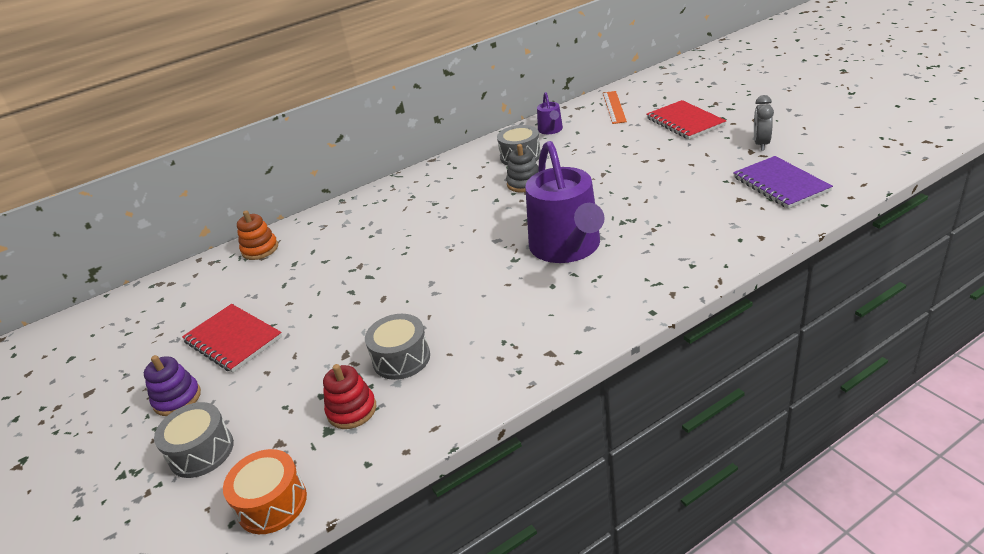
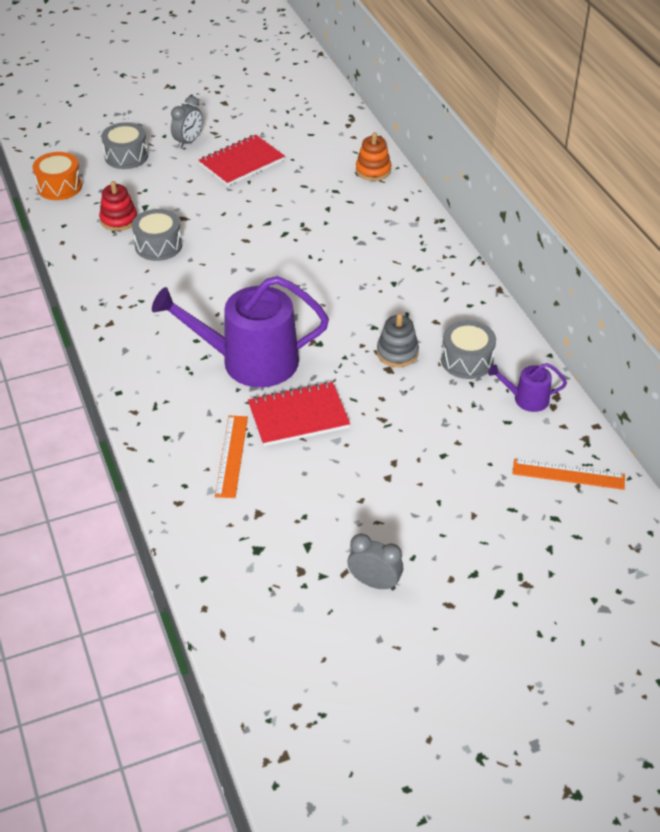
camera: 95 degrees right, 10 degrees up
purple stacking toy [144,355,201,416] -> grey clock [171,96,203,149]
red notebook [646,100,726,140] -> red notebook moved to [248,382,350,446]
purple notebook [733,156,833,209] -> none
none -> orange ruler [215,416,248,498]

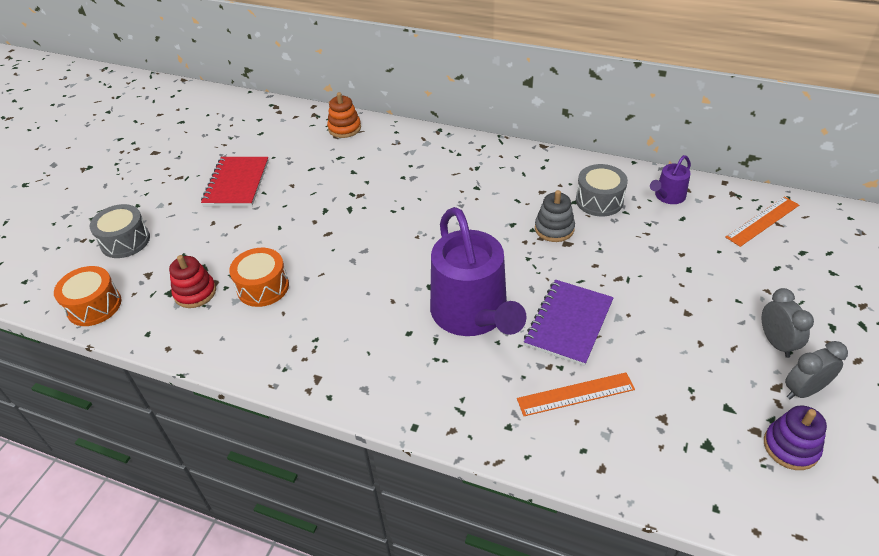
camera: 45 degrees left, 0 degrees up
grey drum [132,209,182,261] -> orange drum [229,248,289,307]
purple watering can [152,276,329,387] -> purple watering can turned 60 degrees counterclockwise [430,207,527,336]
grey clock [171,96,203,149] -> grey clock moved to [762,288,814,358]
orange ruler [215,416,248,498] -> orange ruler turned 60 degrees counterclockwise [517,372,635,416]
red notebook [248,382,350,446] -> purple notebook [524,280,614,366]
none -> purple stacking toy [764,405,827,470]

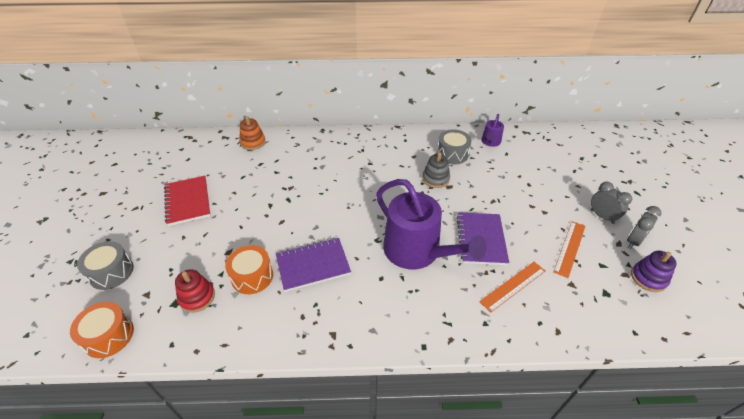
camera: 25 degrees left, 0 degrees up
orange ruler [725,196,799,247] -> orange ruler moved to [553,221,585,278]
none -> purple notebook [276,238,351,292]

